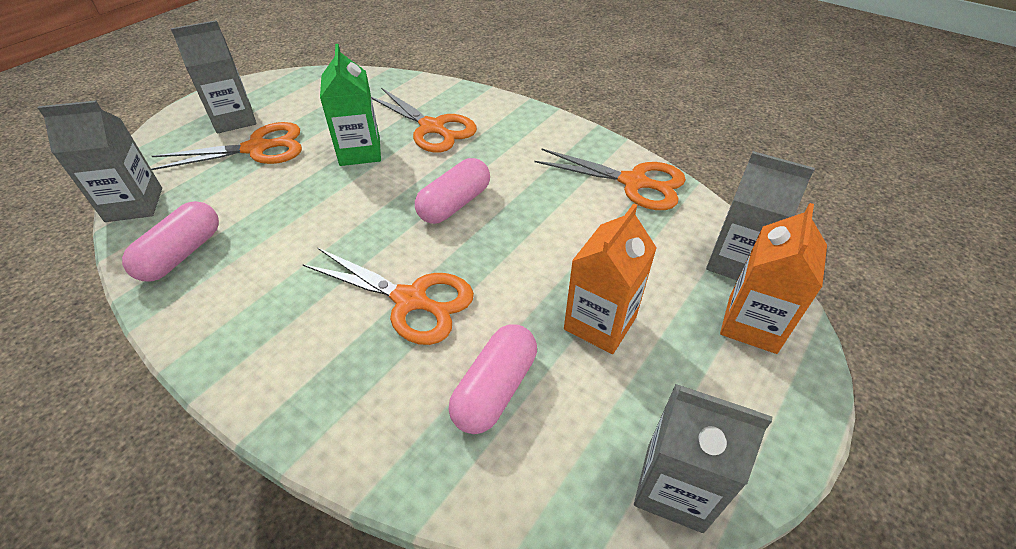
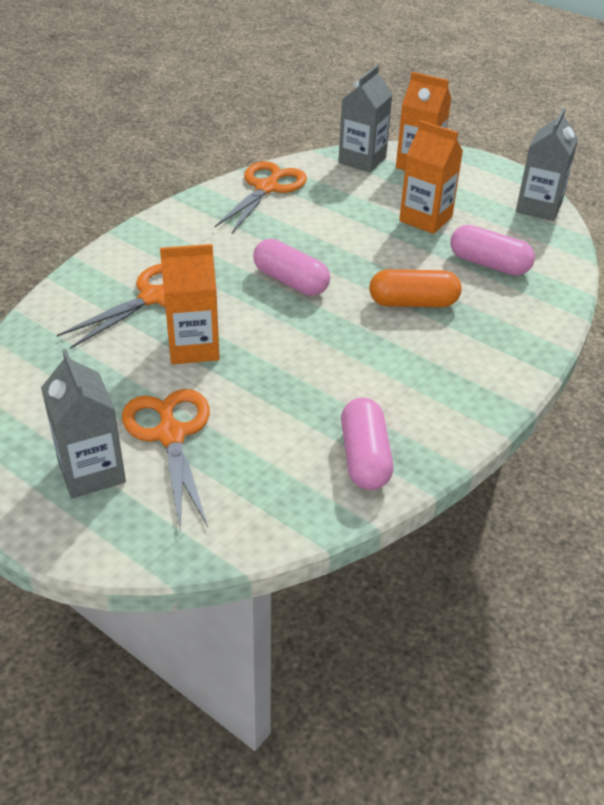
camera: 90 degrees left, 5 degrees down
grey carton [38,101,162,222] -> none
pink capsule [122,201,219,281] -> pink capsule turned 60 degrees clockwise [341,398,393,490]
orange scissors [302,248,474,345] -> orange capsule [369,269,462,307]
green carton [320,44,381,166] -> orange carton [160,244,220,365]

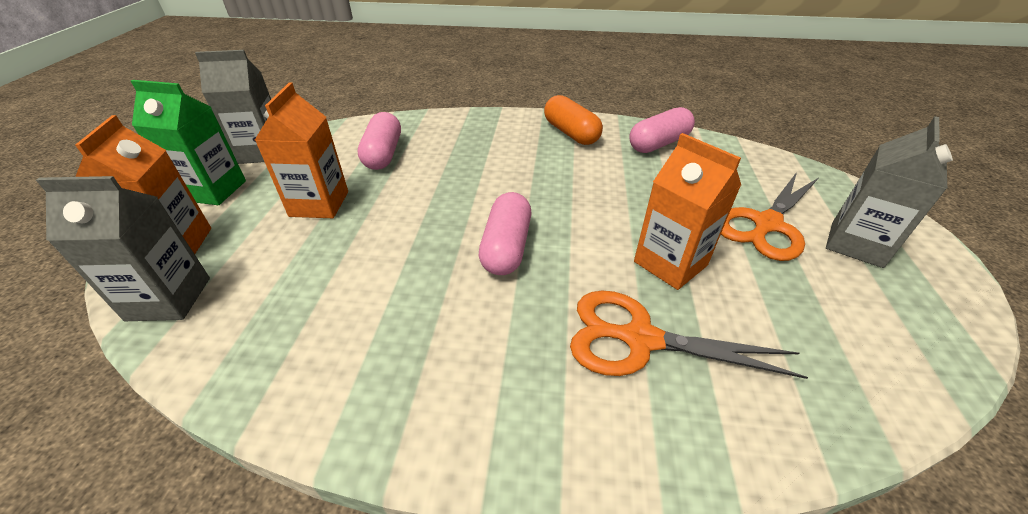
camera: 120 degrees left, 0 degrees up
orange scissors [214,161,307,233] -> none
orange capsule [369,269,462,307] -> orange capsule moved to [544,95,603,145]
none -> green carton [131,80,246,205]

